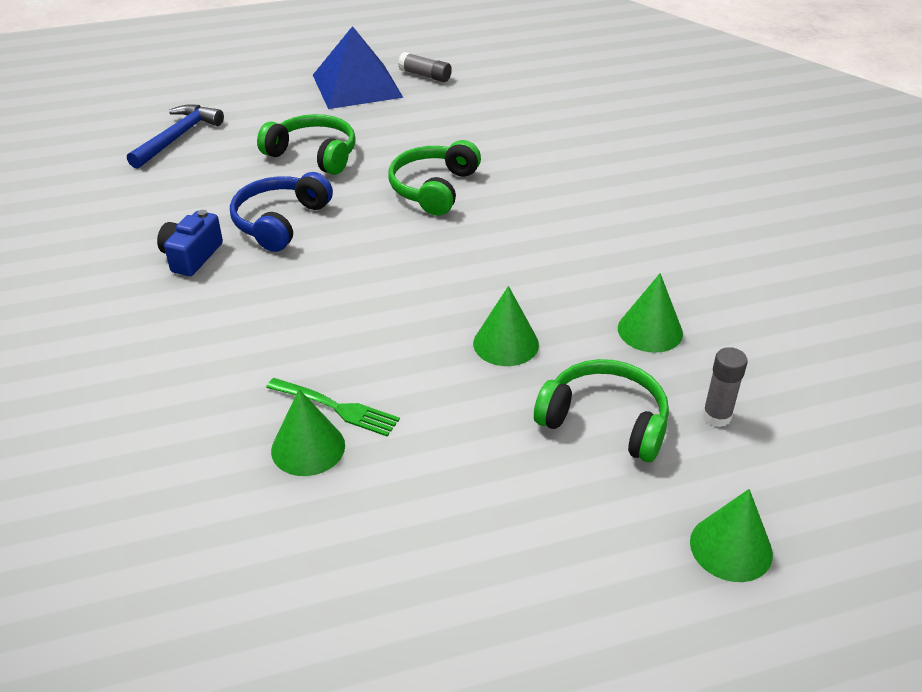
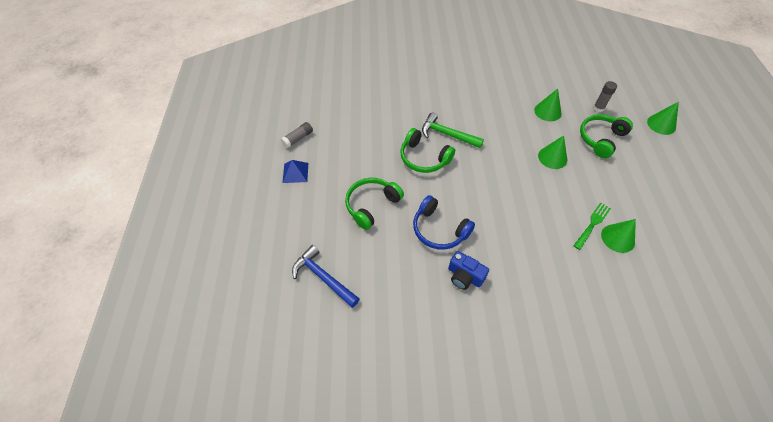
camera: 75 degrees left, 15 degrees up
blue pyramid [313,26,403,109] -> blue pyramid [283,160,308,183], size x0.51
none -> green hammer [422,113,484,148]

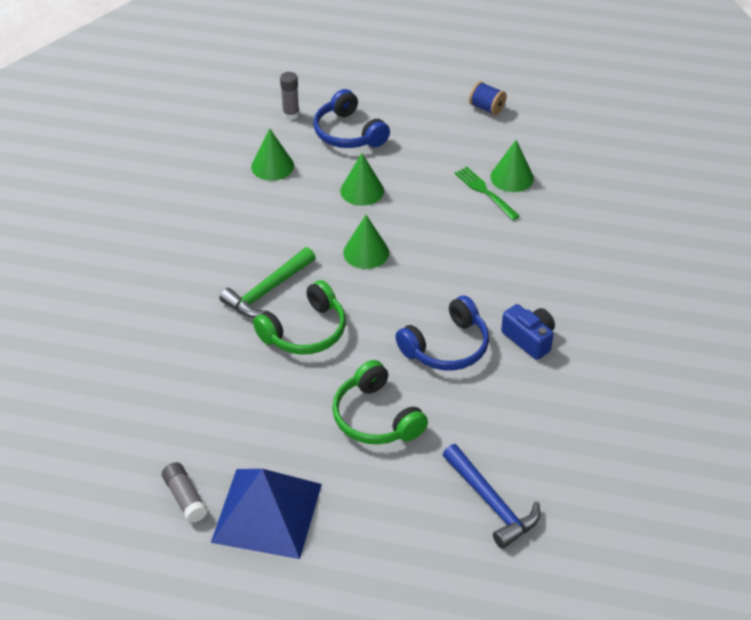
camera: 75 degrees left, 10 degrees down
blue pyramid [283,160,308,183] -> blue pyramid [211,469,322,559], size x1.97
blue hammer [292,245,360,308] -> blue hammer turned 90 degrees counterclockwise [443,444,540,549]
blue camera [448,251,489,290] -> blue camera turned 90 degrees counterclockwise [501,304,555,360]
green headphones [580,114,633,158] -> blue headphones [313,89,390,148]
green cone [647,102,679,135] -> green cone moved to [343,215,389,269]
none -> blue spool [469,82,507,115]

